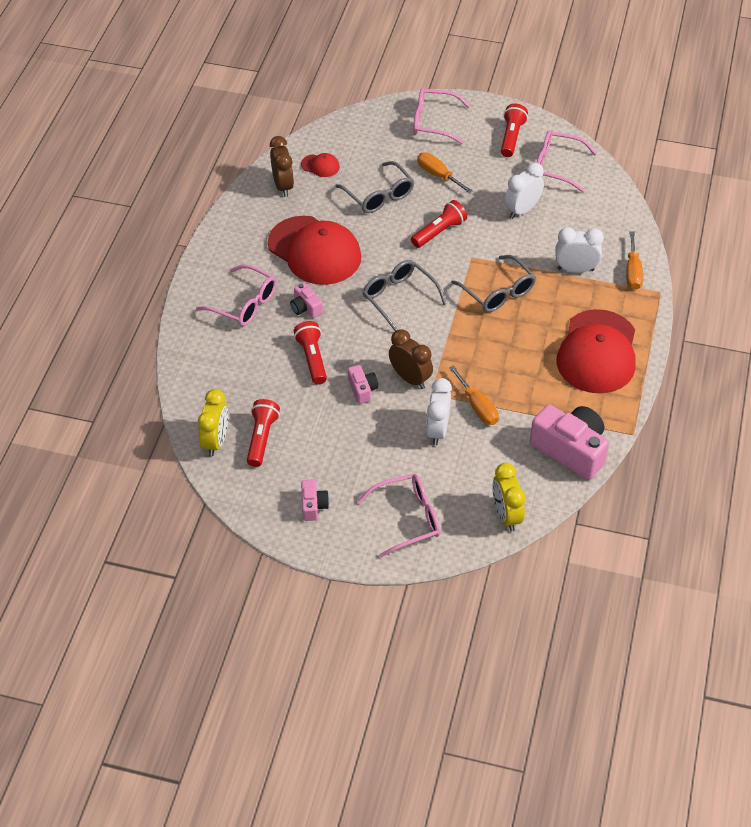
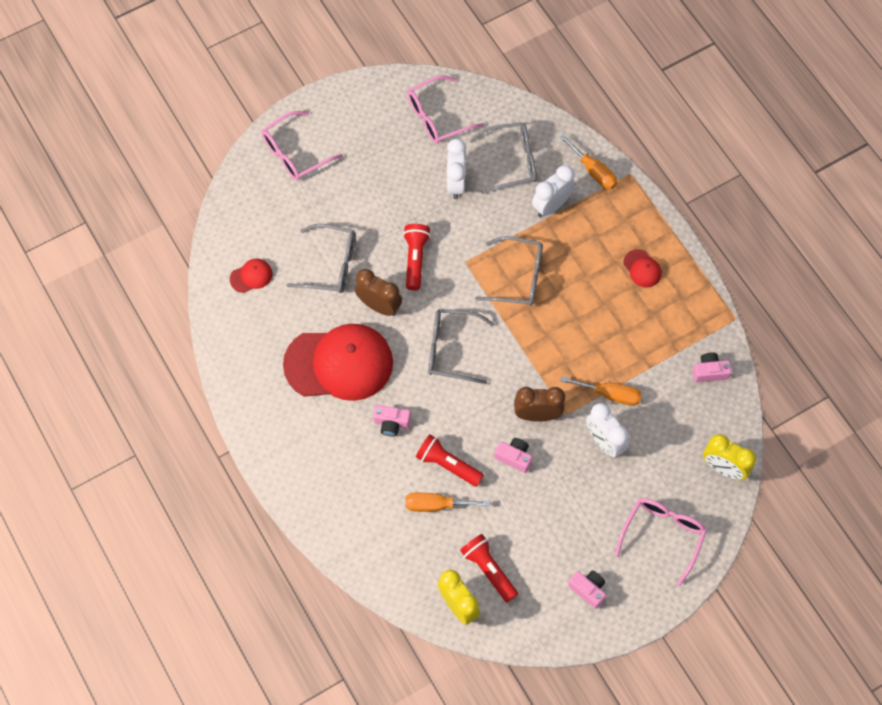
camera: 45 degrees left, 15 degrees up
pink glasses [196,265,277,326] -> none
brown clock [270,136,294,197] -> brown clock moved to [355,269,402,316]
orange screwdriver [417,152,473,194] -> orange screwdriver moved to [405,493,490,512]
red flashlight [501,104,528,157] -> none
pink camera [530,405,609,480] -> pink camera [692,352,732,382], size x0.48
red cap [557,309,636,393] -> red cap [623,249,662,287], size x0.41
none -> grey glasses [470,122,537,194]

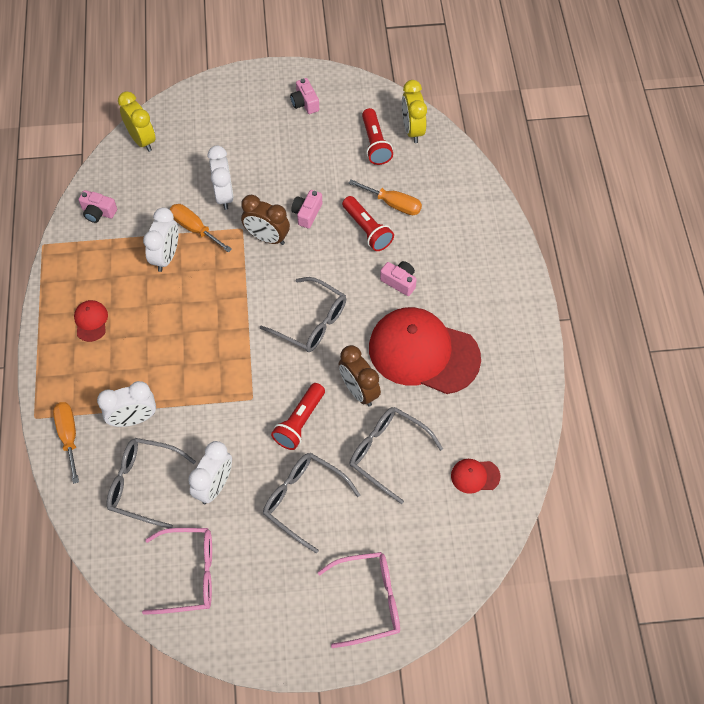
camera: 155 degrees left, 5 degrees down
grey glasses [475,236,543,306] -> grey glasses moved to [263,453,360,553]
pink camera [494,438,533,473] -> pink camera turned 60 degrees clockwise [291,190,322,228]
pink glasses [615,498,707,586] -> none
none -> white clock [143,207,178,272]

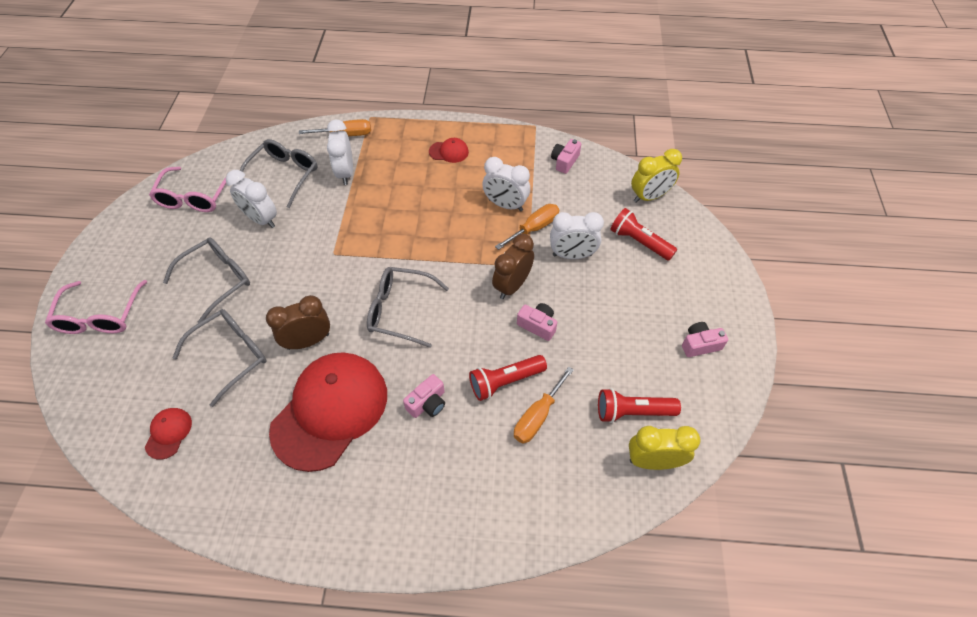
camera: 100 degrees right, 5 degrees down
grey glasses [260,277,346,352] -> grey glasses turned 60 degrees clockwise [367,267,449,348]
red flashlight [271,383,325,450] -> red flashlight moved to [610,208,677,261]

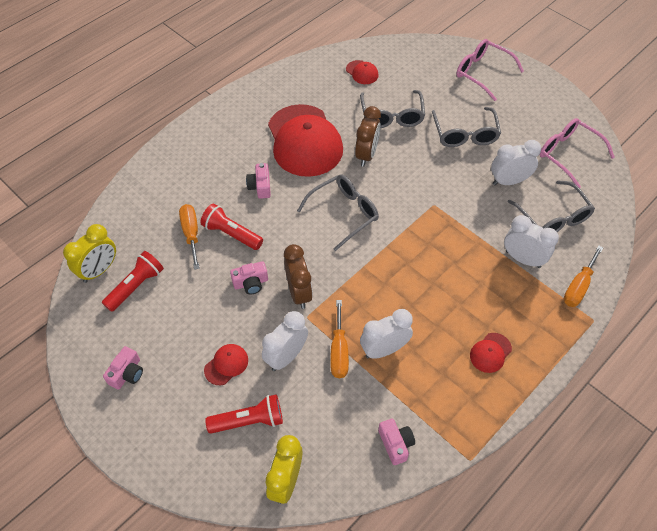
camera: 130 degrees right, 0 degrees up
red flashlight [469,355,547,401] -> red flashlight turned 75 degrees counterclockwise [200,203,263,250]
none -> red cap [204,344,248,385]

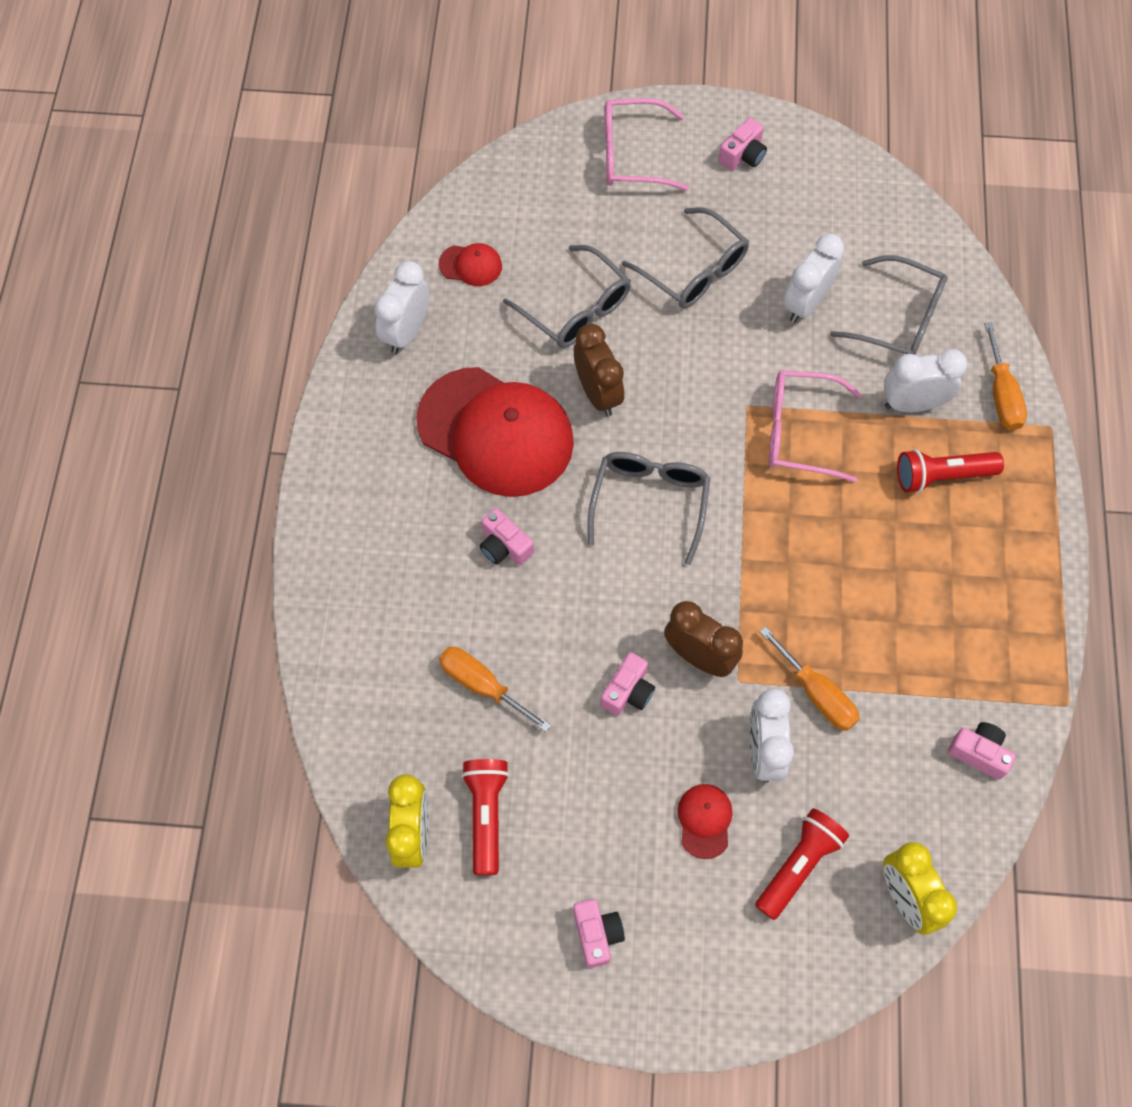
camera: 40 degrees left, 10 degrees up
red flashlight [200,203,263,250] -> red flashlight moved to [897,449,1004,493]
white clock [360,309,413,359] -> white clock moved to [374,261,429,354]
red cap [470,333,512,373] -> none
pink glasses [539,118,615,188] -> pink glasses moved to [769,370,862,483]
none -> pink camera [719,117,767,171]

